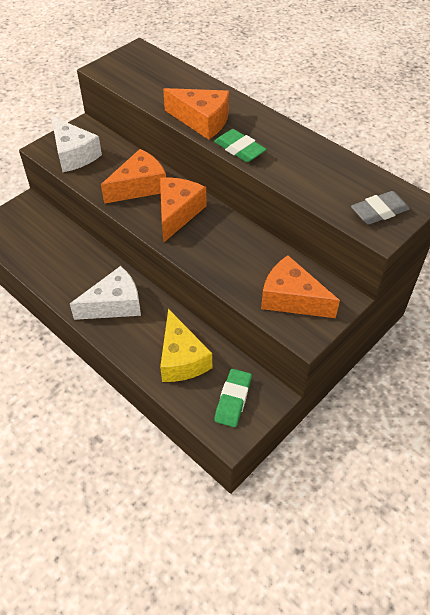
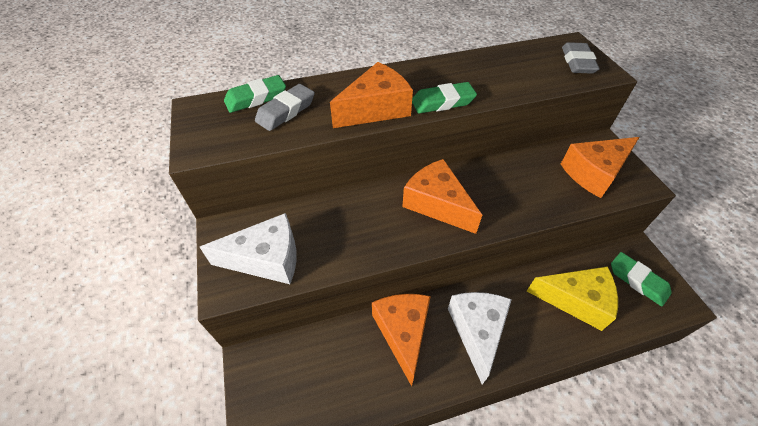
camera: 60 degrees left, 0 degrees up
orange cheese [101,149,166,204] -> orange cheese moved to [372,294,431,386]
none -> green eraser [224,75,286,113]
none -> grey eraser [255,84,315,131]

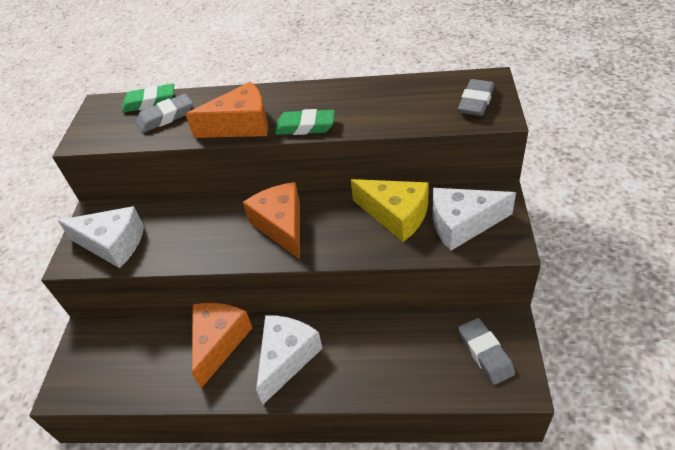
camera: 25 degrees right, 5 degrees down
yellow cheese [527,266,618,331] -> yellow cheese moved to [351,179,429,242]
orange cheese [561,137,639,198] -> white cheese [433,188,516,251]
green eraser [611,252,672,306] -> grey eraser [458,318,515,385]

